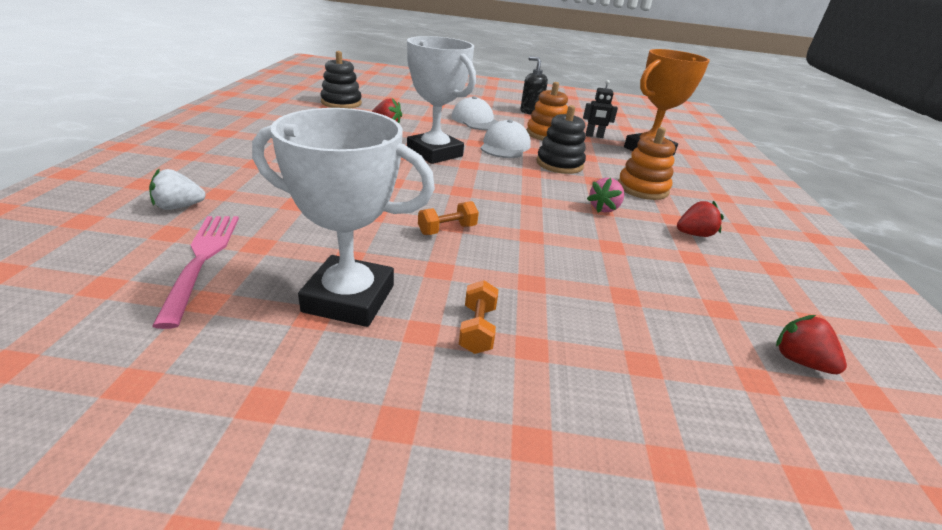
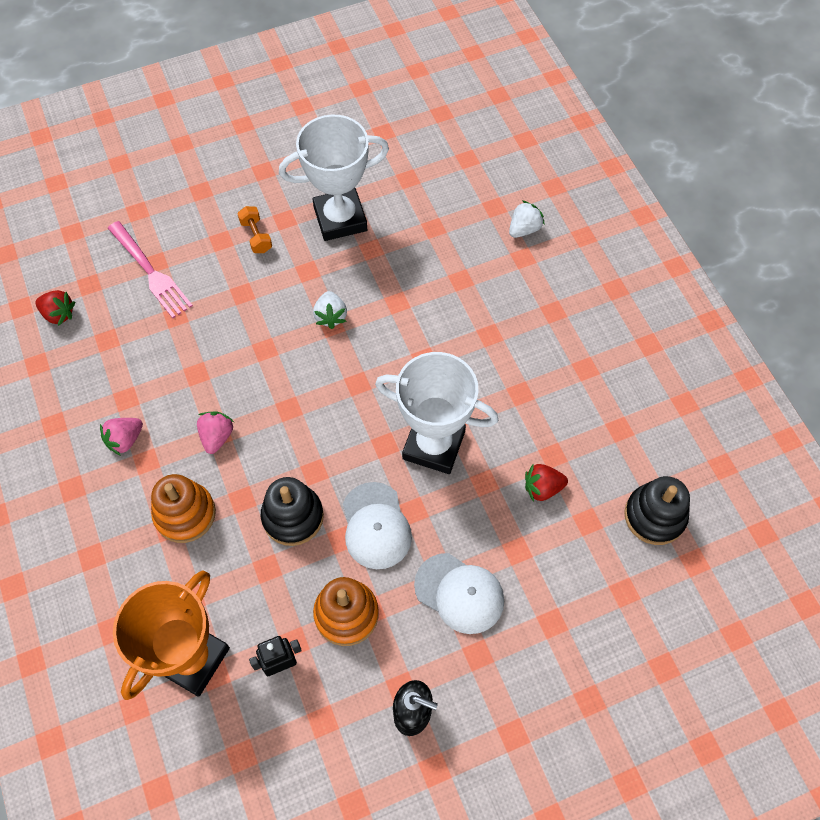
camera: 155 degrees right, 30 degrees up
pink fork [152,216,239,329] -> pink fork moved to [108,221,193,318]
orange dumbbell [418,201,479,235] -> white strawberry [313,291,347,329]
red strawberry [677,201,724,237] -> pink strawberry [100,418,143,456]

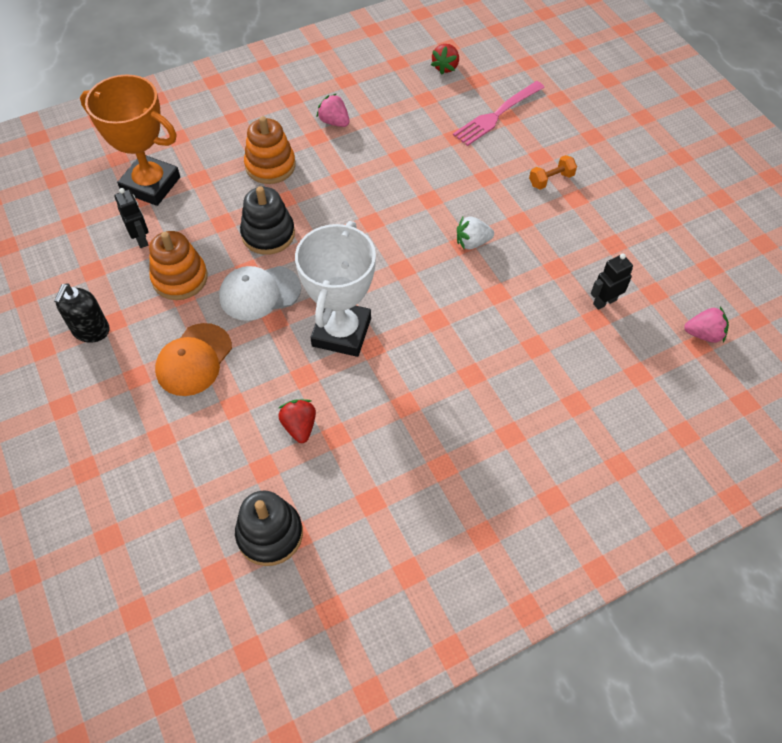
camera: 85 degrees right, 5 degrees down
pink strawberry [197,412,234,454] -> pink strawberry moved to [684,307,729,343]
white trophy [279,114,389,241] -> none
white cap [414,553,504,634] -> orange cap [155,323,232,396]
white strawberry [509,201,545,238] -> none
none -> black robot [591,254,633,310]

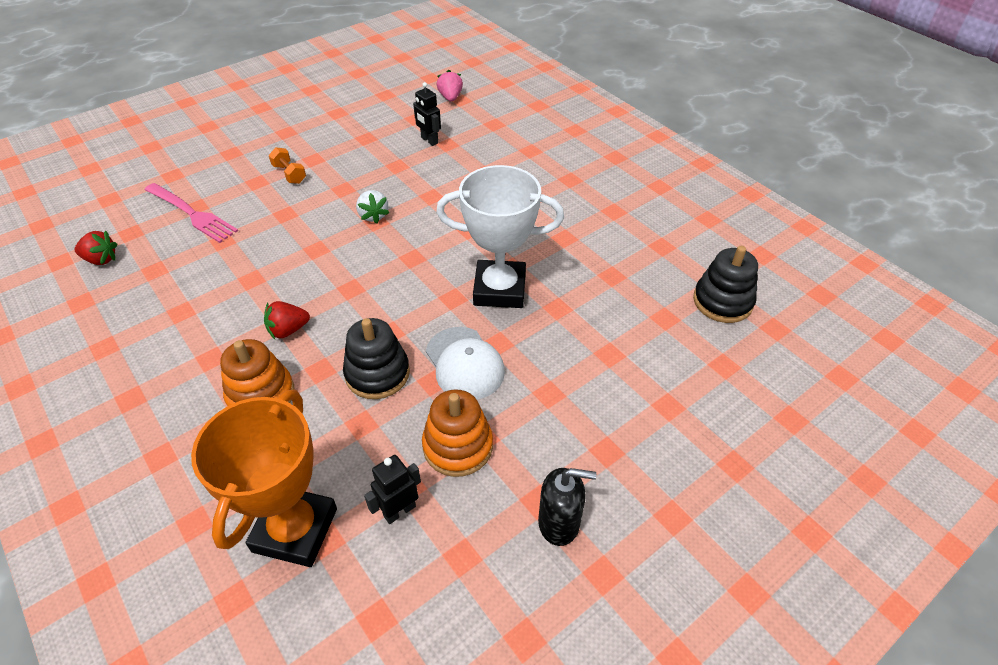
camera: 100 degrees left, 10 degrees down
orange cap [155,323,232,396] -> none
red strawberry [278,399,316,443] -> red strawberry moved to [264,301,310,339]
pink strawberry [317,94,350,127] -> none

